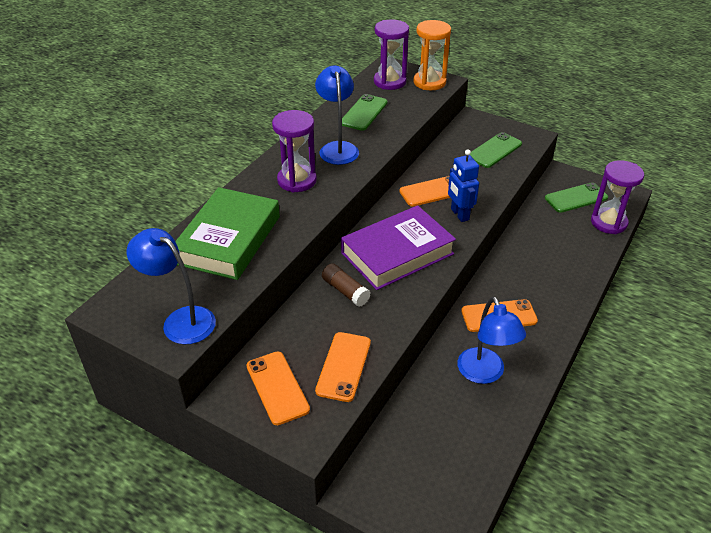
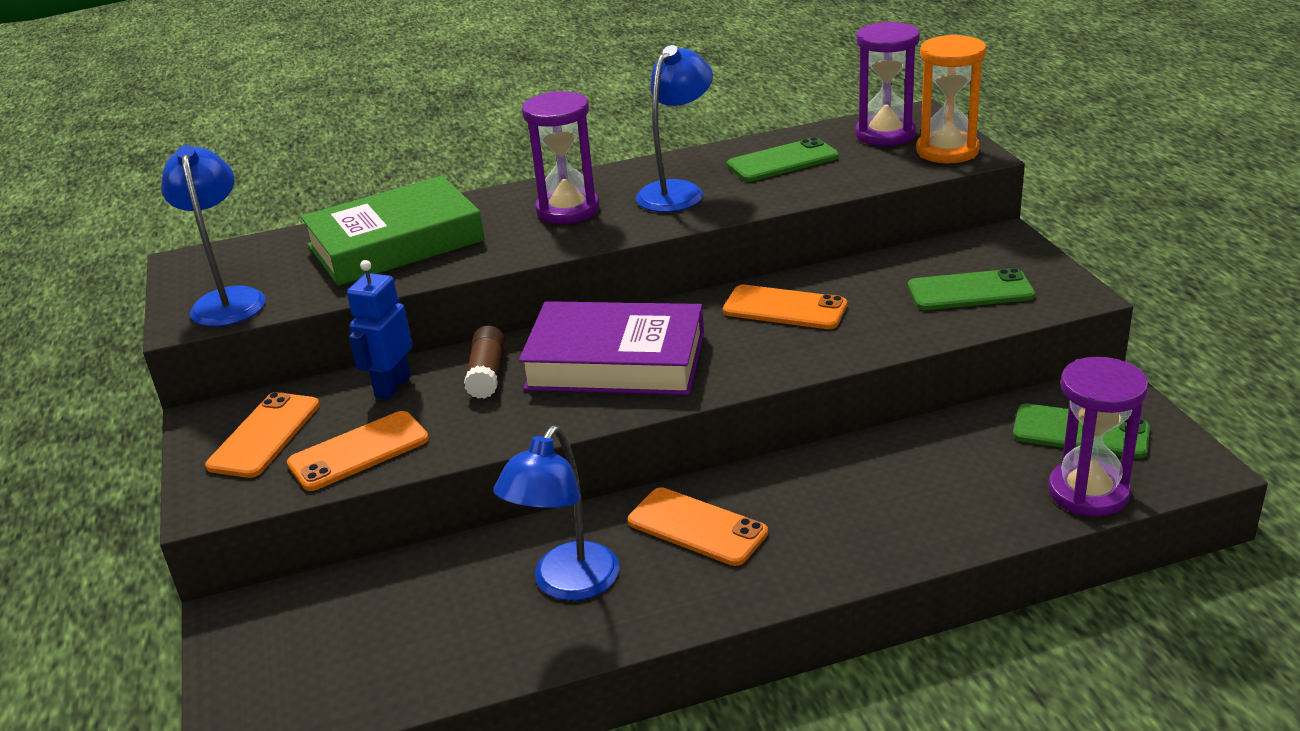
camera: 45 degrees right, 10 degrees down
blue robot [448,149,479,222] -> blue robot moved to [347,260,413,400]

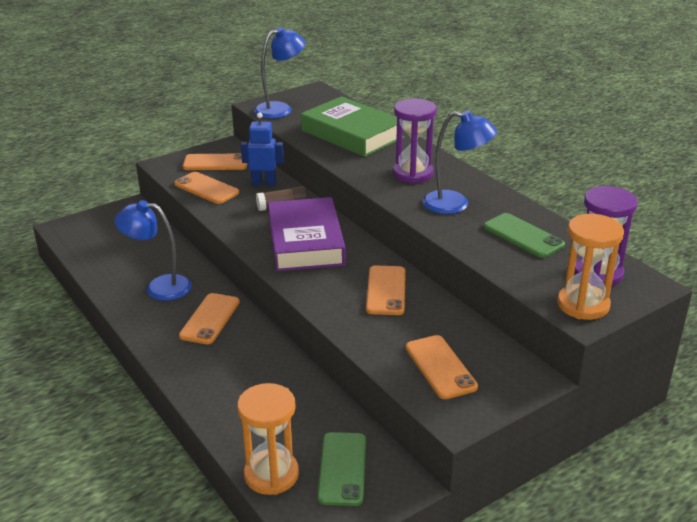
camera: 70 degrees right, 0 degrees up
green phone [908,268,1035,310] -> orange phone [406,335,478,399]
purple hourglass [1048,357,1148,517] -> orange hourglass [237,383,299,495]

